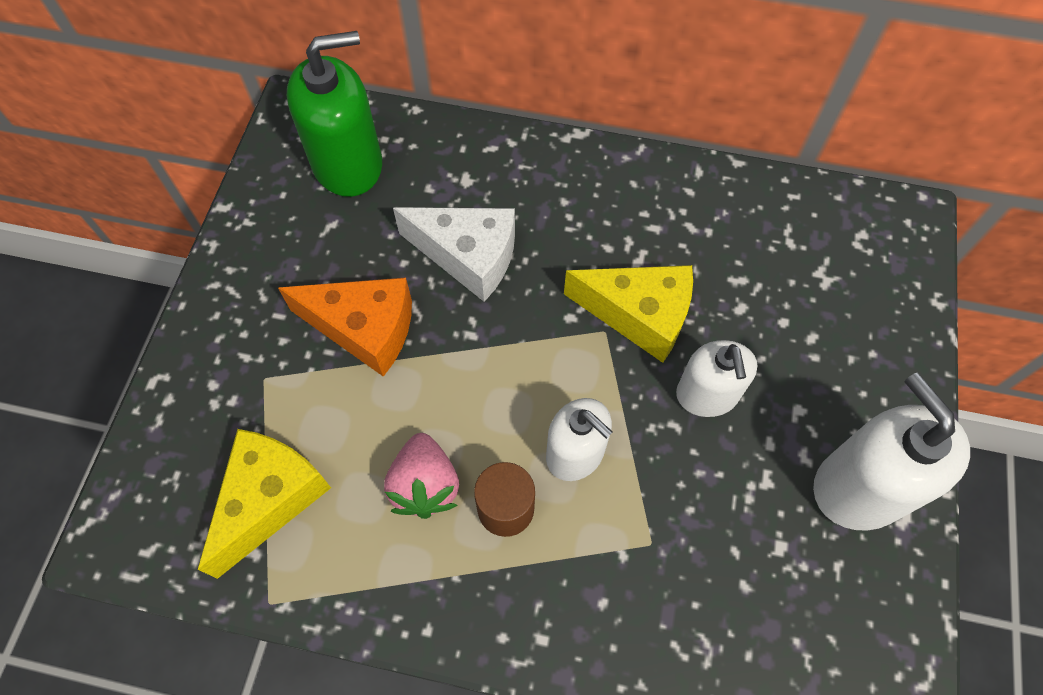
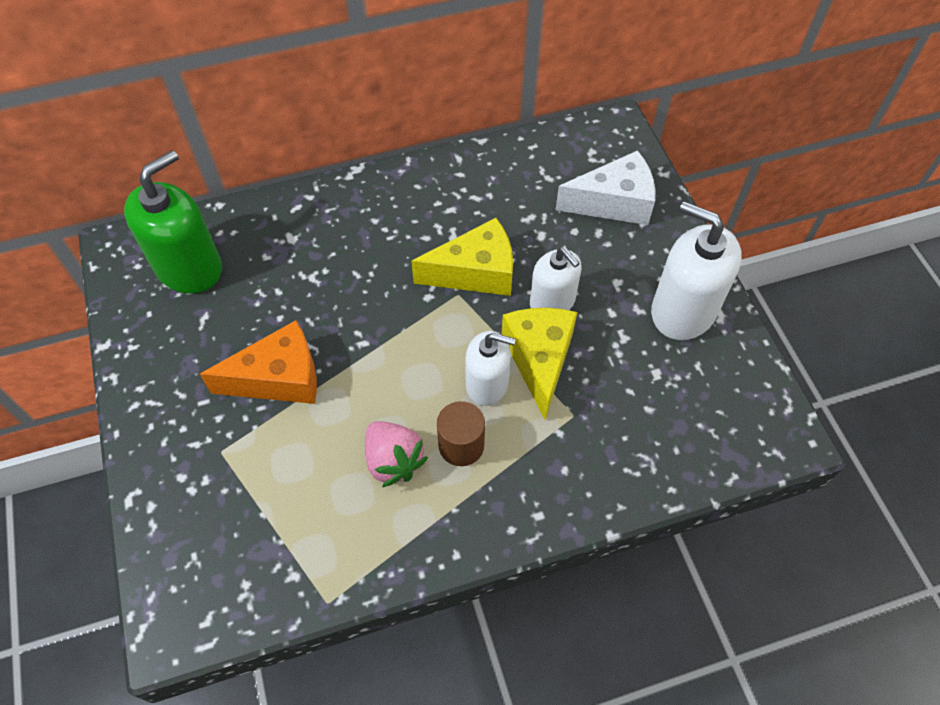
camera: 30 degrees left, 5 degrees down
yellow cheese [198,429,331,579] -> yellow cheese moved to [501,308,577,420]
white cheese [393,207,515,302] -> white cheese moved to [556,150,656,225]

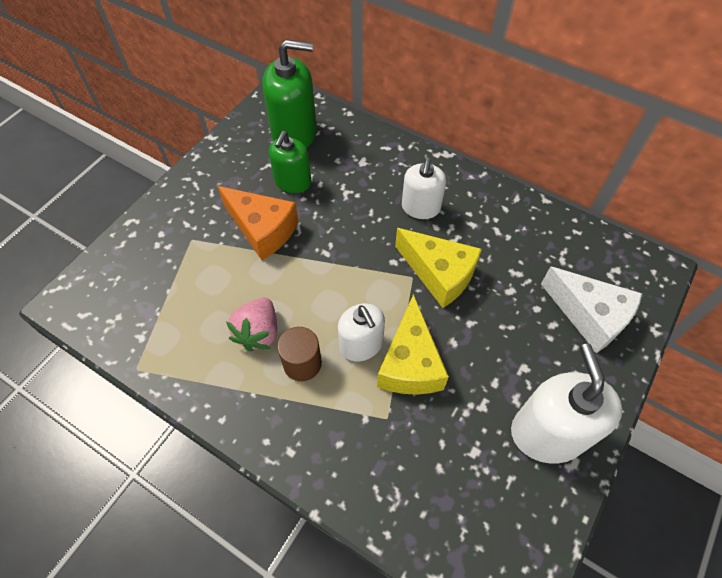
camera: 50 degrees right, 0 degrees up
yellow cheese [501,308,577,420] -> yellow cheese turned 135 degrees clockwise [377,294,449,395]
white soap dispenser [530,247,582,310] -> white soap dispenser moved to [402,158,446,219]
none -> green soap dispenser [269,131,311,193]

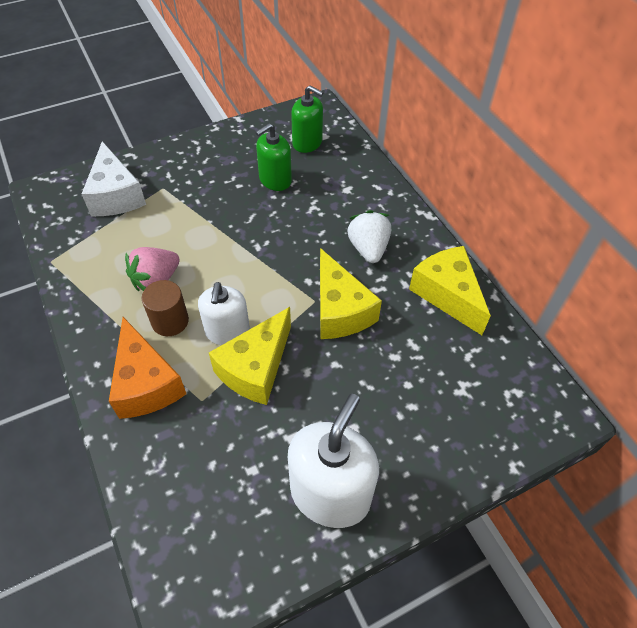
camera: 30 degrees right, 5 degrees down
orange cheese [217,186,298,260] -> orange cheese moved to [109,317,186,419]
green soap dispenser [263,39,317,148] -> green soap dispenser [291,86,323,153], size x0.64
white soap dispenser [402,158,446,219] -> white strawberry [347,210,391,263]
white cheese [541,266,642,353] -> white cheese moved to [82,141,146,216]
none -> yellow cheese [409,246,491,335]

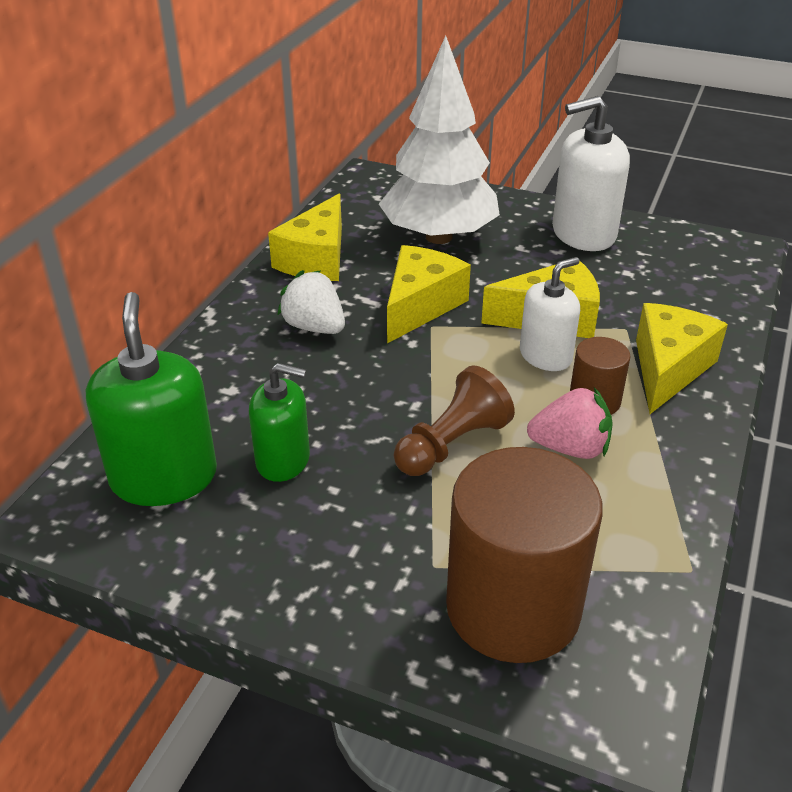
camera: 130 degrees left, 15 degrees down
white cheese [82,141,146,216] -> brown cylinder [446,447,603,663]
orange cheese [109,317,186,419] -> yellow cheese [636,303,728,414]
green soap dispenser [291,86,323,153] -> green soap dispenser [86,292,217,506], size x1.56
white strawberry [347,210,391,263] -> white strawberry turned 90 degrees clockwise [277,270,345,334]
none -> white tree [379,36,500,244]
none -> brown pawn [394,365,515,476]

